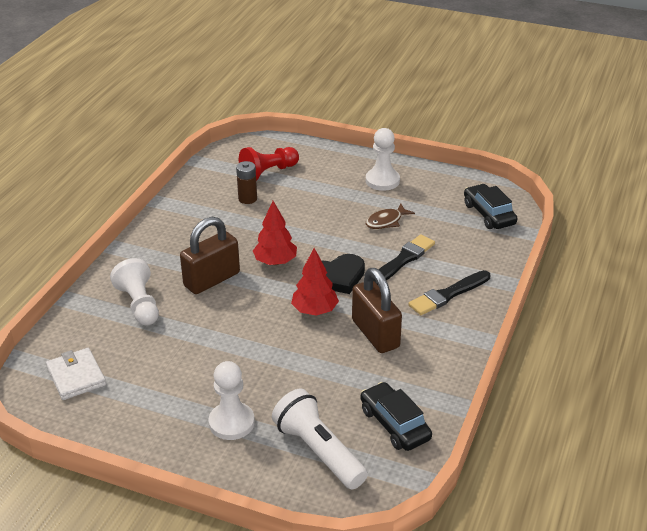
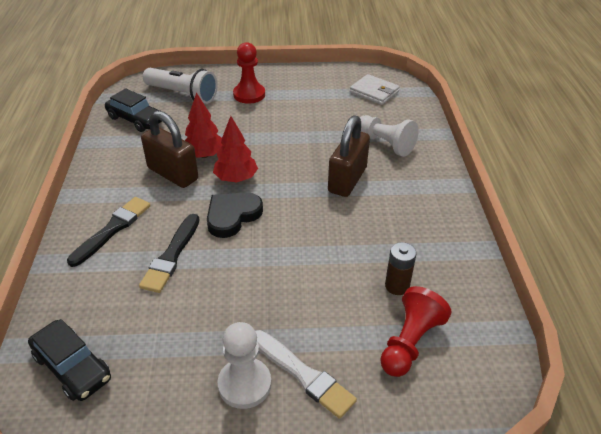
camera: 155 degrees right, 5 degrees up
white pawn [208,361,255,440] -> red pawn [233,42,265,104]
red tree [253,201,297,265] -> red tree moved to [185,93,223,158]
brown fish [366,203,415,229] -> none
none -> white brush [255,330,357,419]

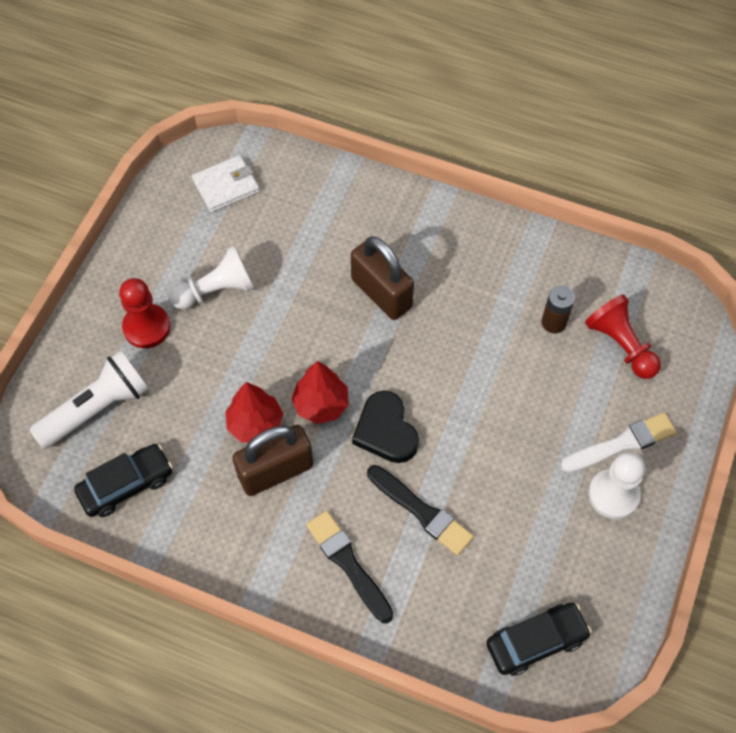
camera: 65 degrees left, 20 degrees up
white pawn [359,115,419,157] -> white pawn moved to [169,246,254,310]

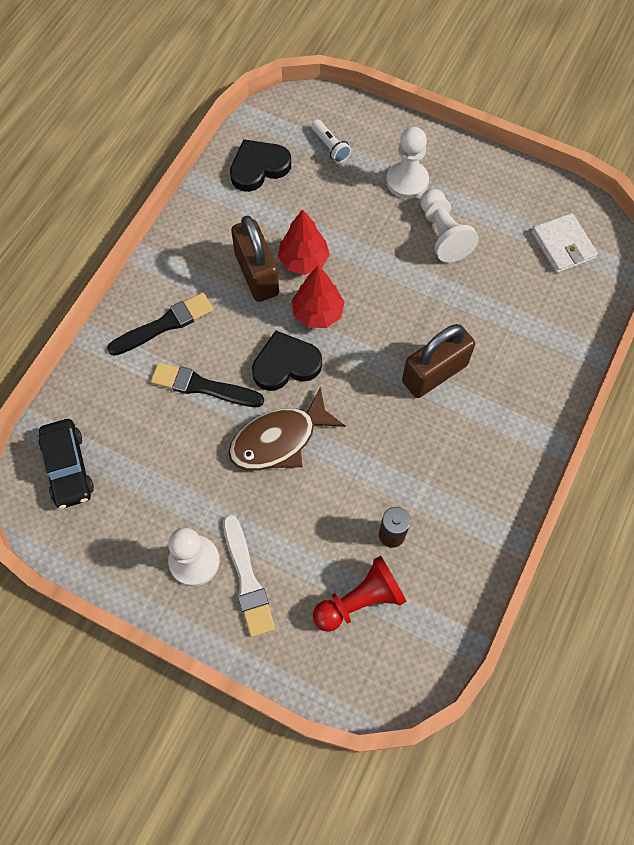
camera: 95 degrees right, 5 degrees up
white flashlight [29,351,149,449] -> white flashlight [311,120,351,163], size x0.51
black car [74,444,173,517] -> black heart [230,139,291,192]
red pawn [119,278,171,348] -> white pawn [386,127,429,199]
black brush [367,465,474,555] -> black brush turned 60 degrees clockwise [151,362,264,407]
none -> brown fish [228,387,345,471]

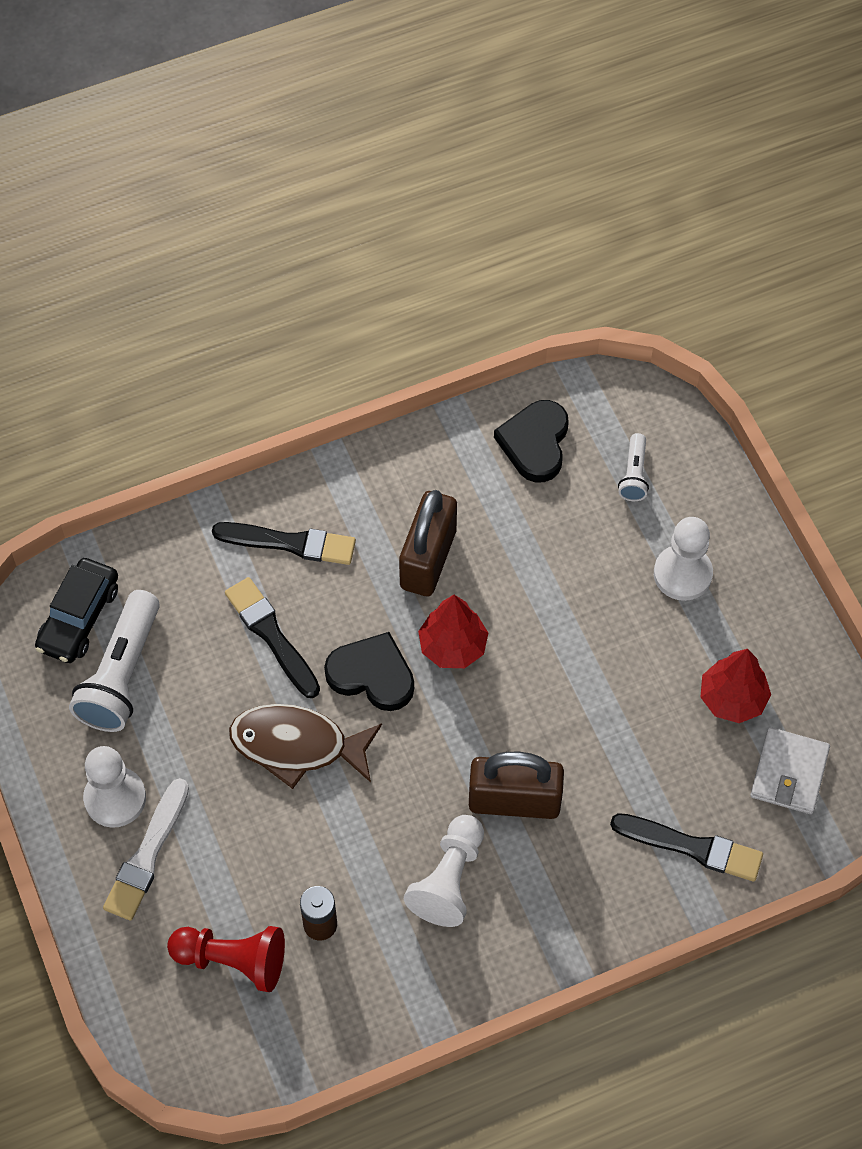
camera: 40 degrees right, 5 degrees down
black heart [230,139,291,192] -> black heart turned 90 degrees counterclockwise [494,400,569,482]
red tree [278,209,330,275] -> red tree moved to [701,649,771,723]
white pawn [421,189,479,262] -> white pawn moved to [404,815,484,927]
none -> white flashlight [69,590,160,732]
none -> black brush [610,813,763,882]

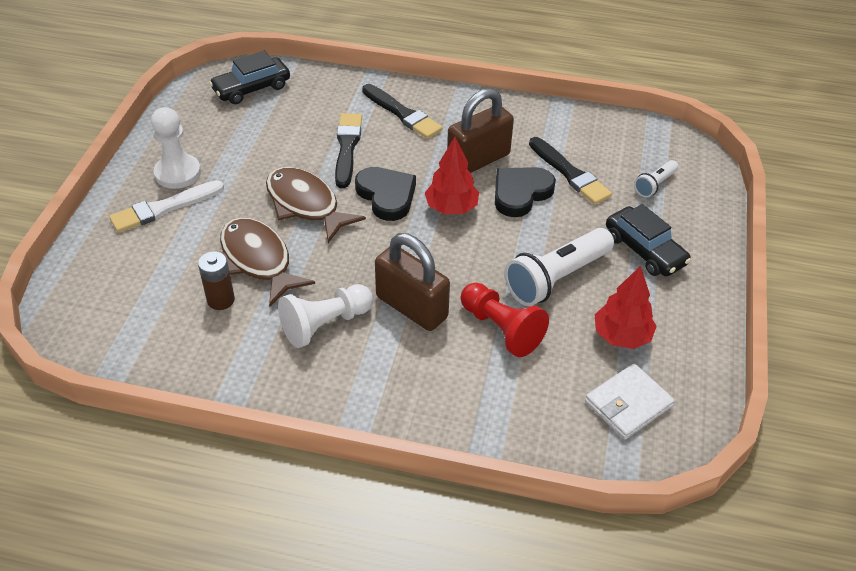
camera: 35 degrees right, 15 degrees down
white flashlight [69,590,160,732] -> white flashlight moved to [504,228,614,306]
red pawn [167,926,285,992] -> red pawn moved to [461,283,549,357]
black heart [494,400,569,482] -> black heart moved to [495,167,556,217]
black brush [610,813,763,882] -> black brush moved to [529,137,612,205]
white pawn [654,517,713,601] -> black car [606,204,691,276]
none -> brown fish [220,217,315,306]

